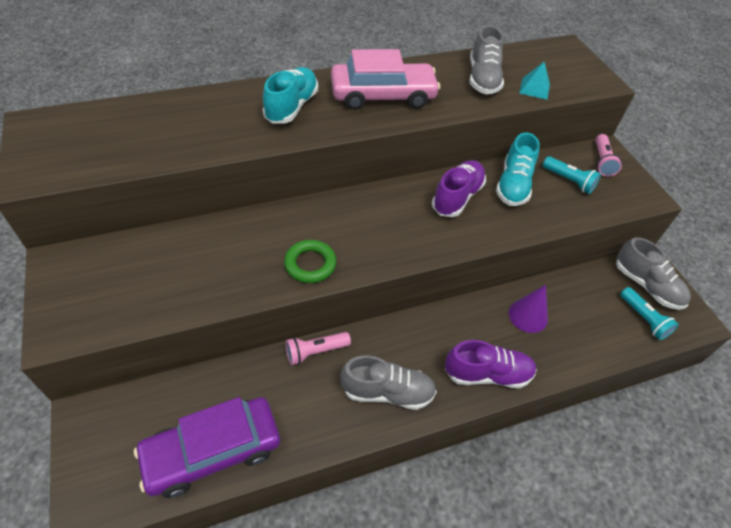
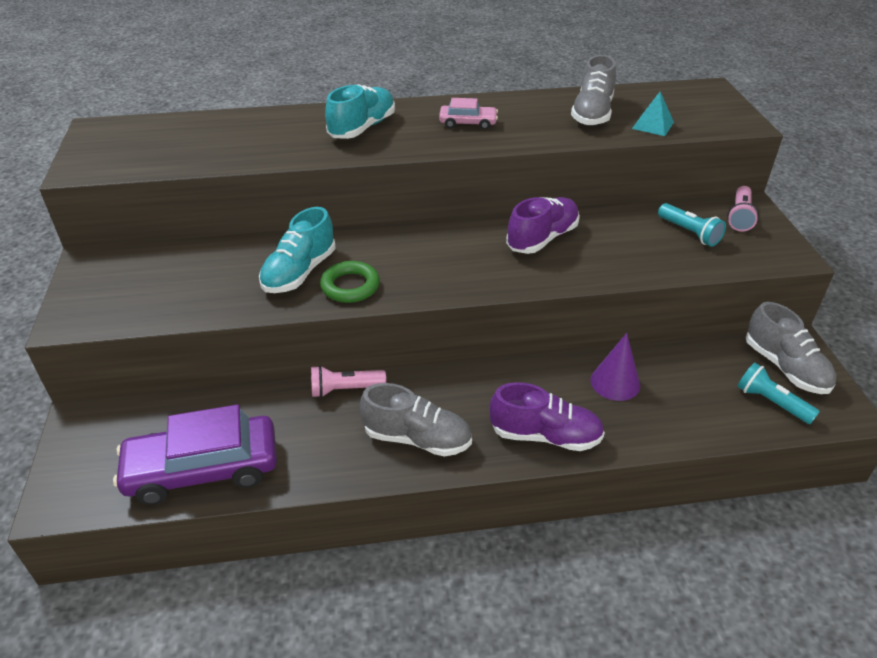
camera: 15 degrees right, 10 degrees down
pink car [331,49,440,110] -> pink car [439,98,498,130], size x0.49
turquoise shoe [496,132,540,206] -> turquoise shoe moved to [259,207,336,293]
turquoise flashlight [620,287,679,340] -> turquoise flashlight turned 150 degrees clockwise [737,363,820,424]

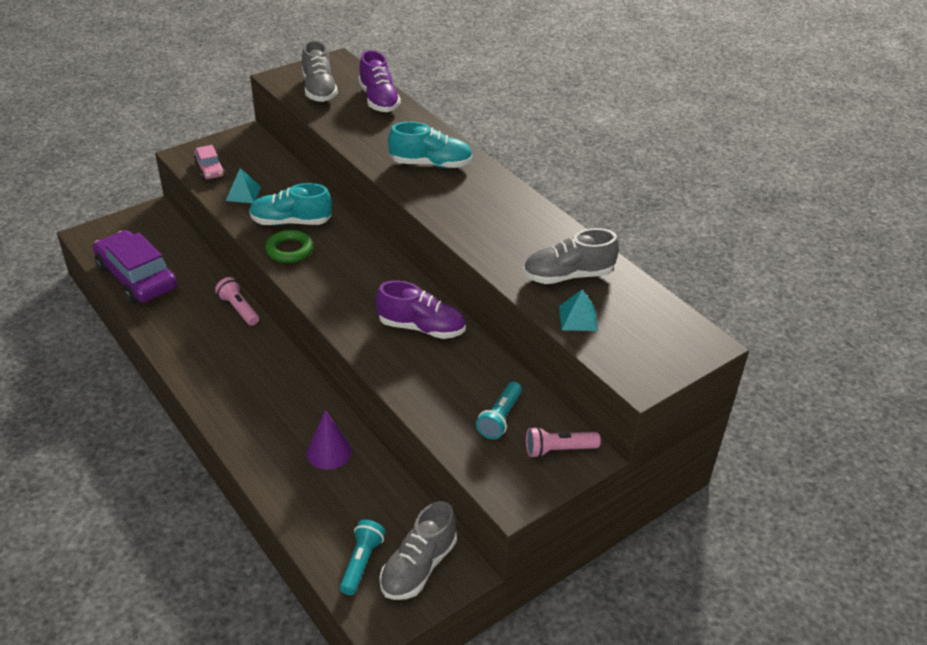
camera: 60 degrees right, 0 degrees up
grey shoe [359,383,472,456] -> grey shoe moved to [302,40,338,102]
pink car [439,98,498,130] -> pink car moved to [194,145,225,179]
purple shoe [489,382,605,451] -> purple shoe moved to [359,50,401,112]
none -> turquoise pyramid [226,168,261,203]

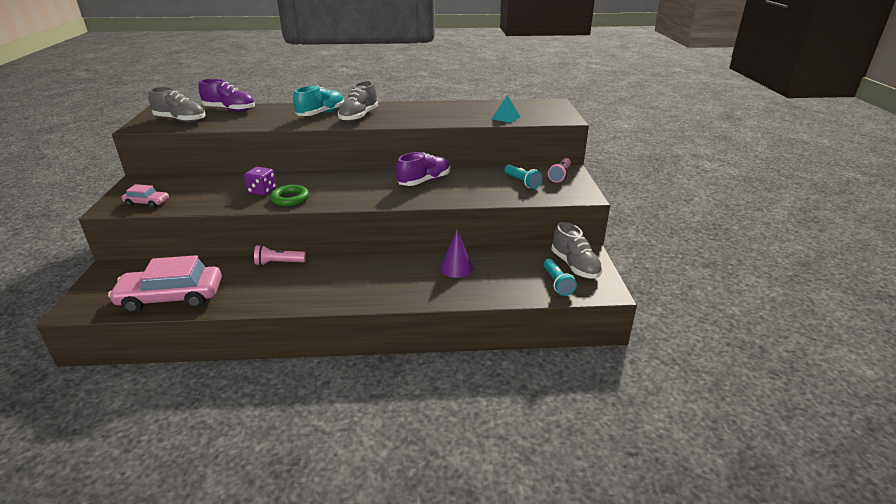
camera: 55 degrees left, 10 degrees down
purple car [93,230,177,303] -> pink car [108,255,222,313]
turquoise pyramid [226,168,261,203] -> none
turquoise shoe [249,183,332,225] -> purple dice [244,167,276,196]
turquoise flashlight [340,520,386,595] -> turquoise flashlight turned 150 degrees counterclockwise [543,259,577,296]
grey shoe [523,228,619,284] -> grey shoe moved to [338,81,378,122]

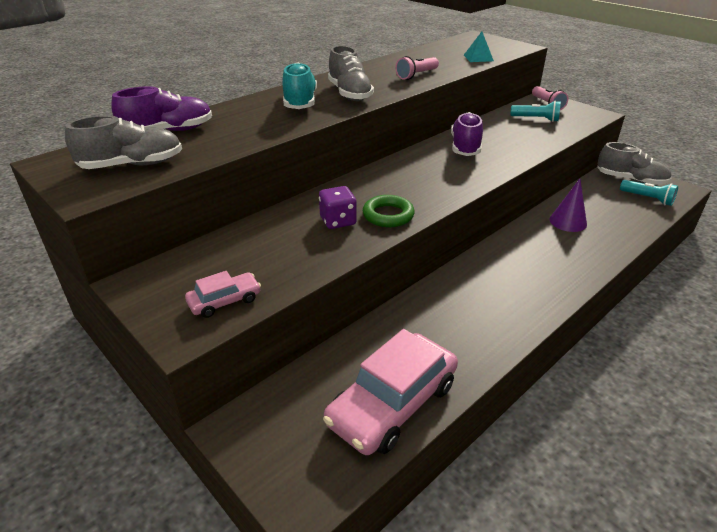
camera: 40 degrees left, 5 degrees up
pink flashlight [254,245,306,266] -> pink flashlight moved to [395,56,439,80]

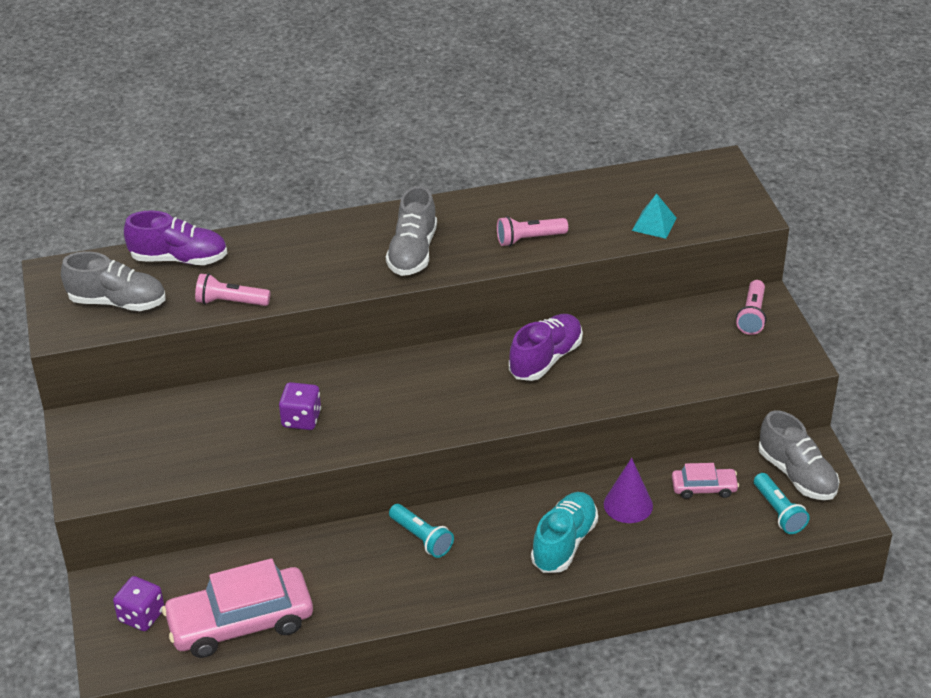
camera: 30 degrees right, 5 degrees up
pink car [185,271,261,318] -> pink car moved to [672,463,739,499]
turquoise shoe [282,62,317,109] -> turquoise shoe moved to [531,492,598,573]
green ring [363,195,415,227] -> none
turquoise flashlight [510,101,561,122] -> turquoise flashlight moved to [389,504,454,558]
none -> purple dice [113,576,164,631]
none -> pink flashlight [195,273,270,306]

